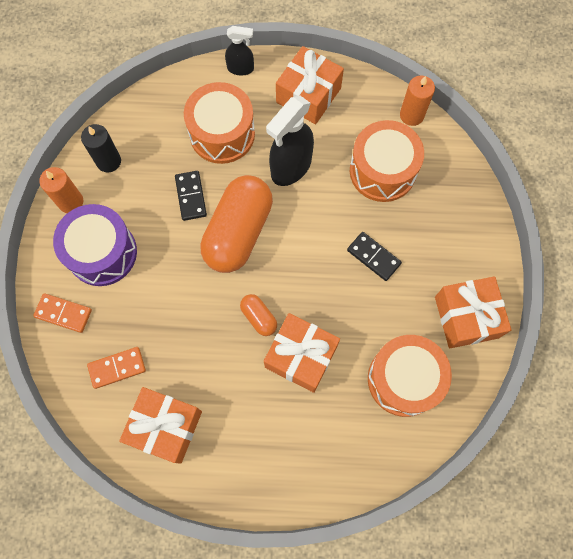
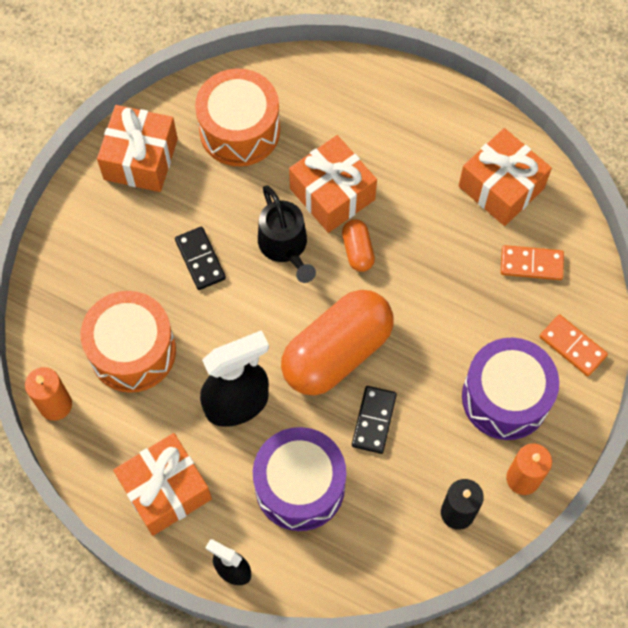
camera: 155 degrees left, 5 degrees down
orange drum [184,82,255,164] -> purple drum [253,427,346,531]
none -> black watering can [258,185,316,283]

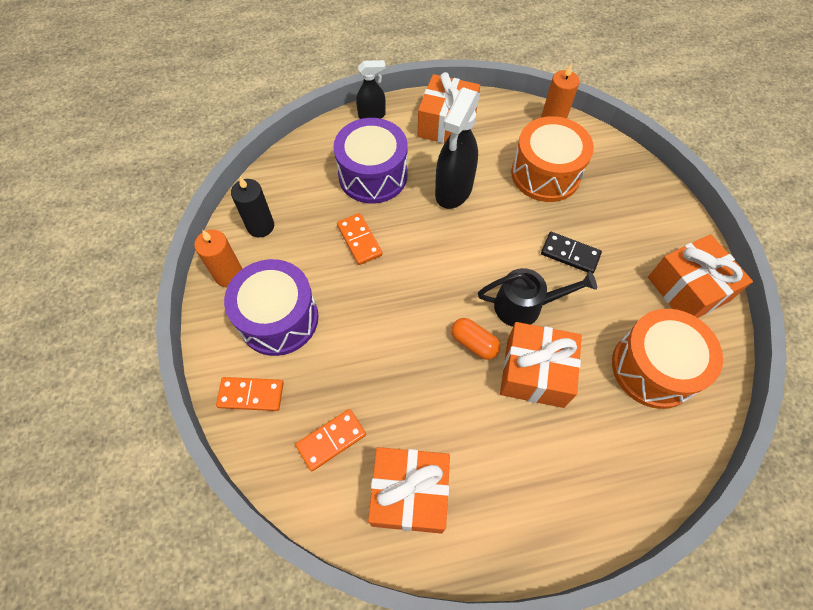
camera: 140 degrees right, 5 degrees down
black watering can [258,185,316,283] -> black watering can turned 150 degrees clockwise [478,268,597,327]
orange capsule [281,290,394,395] -> none
black domino [352,386,397,454] -> orange domino [337,213,383,265]

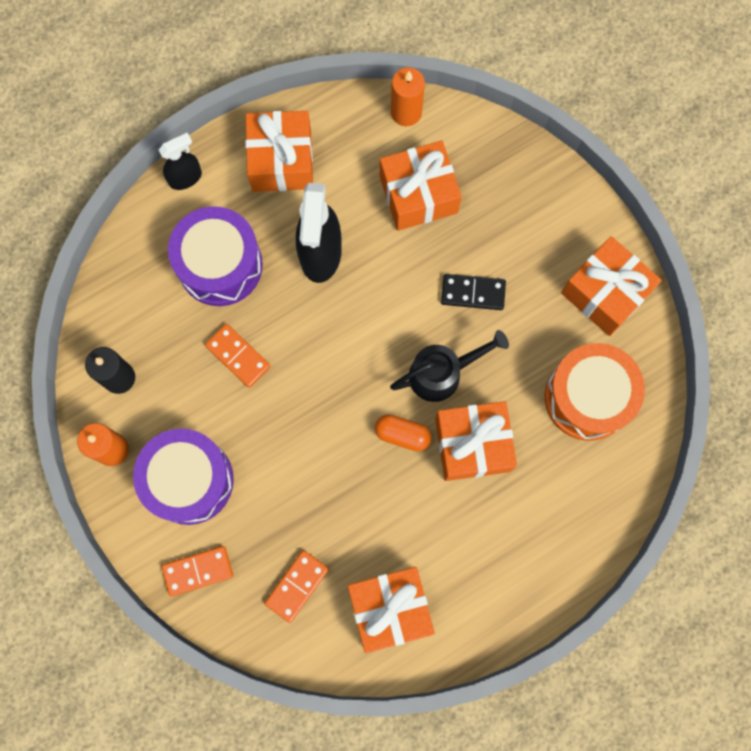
camera: 20 degrees left, 15 degrees up
orange drum [511,116,594,202] -> orange gift [380,141,462,231]

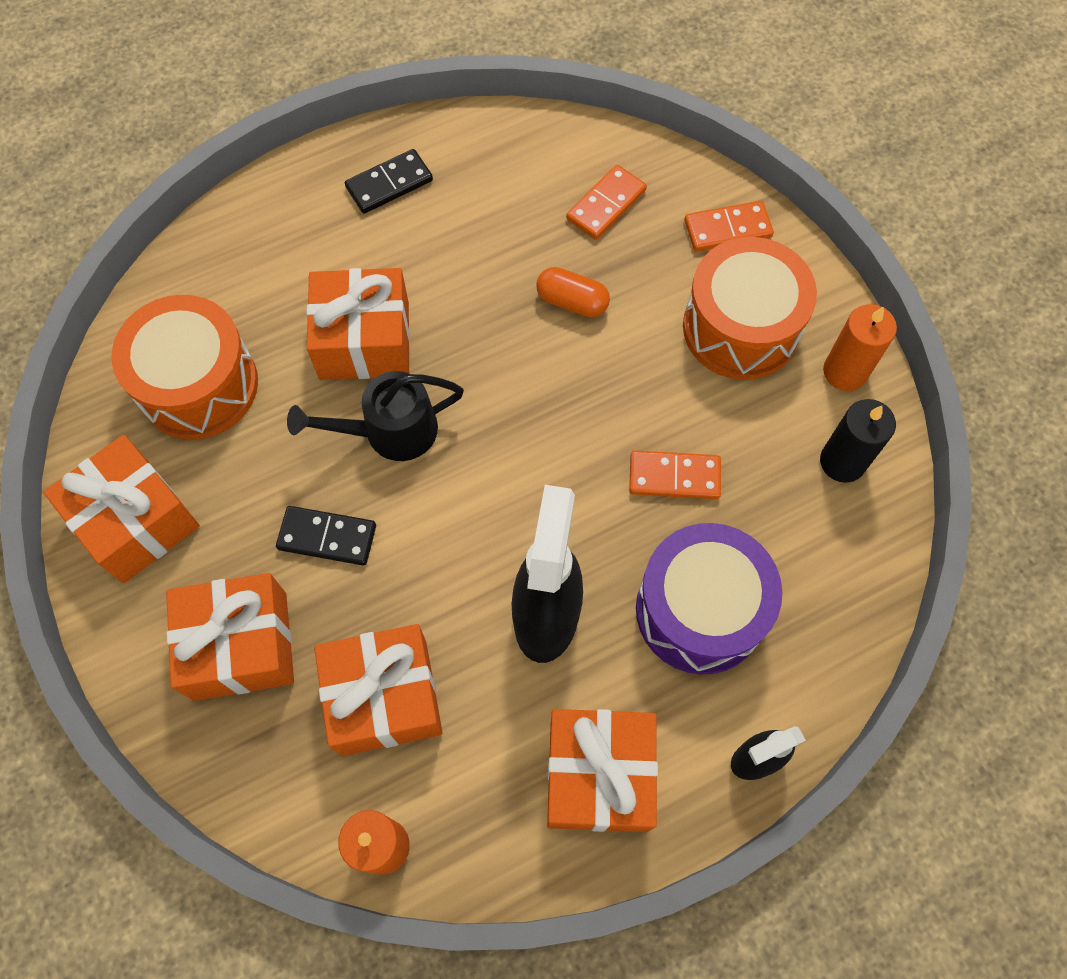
camera: 175 degrees left, 10 degrees down
purple drum [133,429,234,525] -> orange drum [683,237,817,380]
orange domino [205,324,271,388] -> orange domino turned 45 degrees counterclockwise [629,450,721,499]
orange gift [348,567,435,653] -> orange gift moved to [166,573,294,701]
orange capsule [375,414,431,451] -> orange capsule moved to [536,267,610,317]
none -> black domino [345,149,433,213]

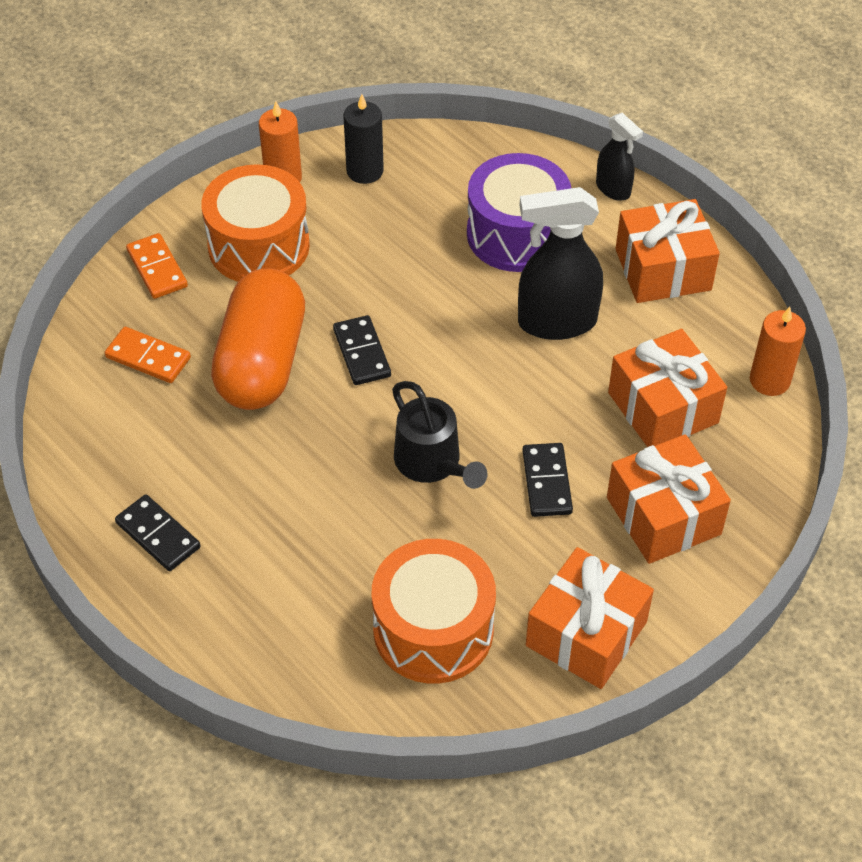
camera: 105 degrees left, 15 degrees down
orange gift [306,268,410,380] -> none
orange capsule [536,267,610,317] -> orange capsule [211,269,305,410], size x2.25
orange domino [629,450,721,499] -> none
none -> black domino [333,315,391,385]

